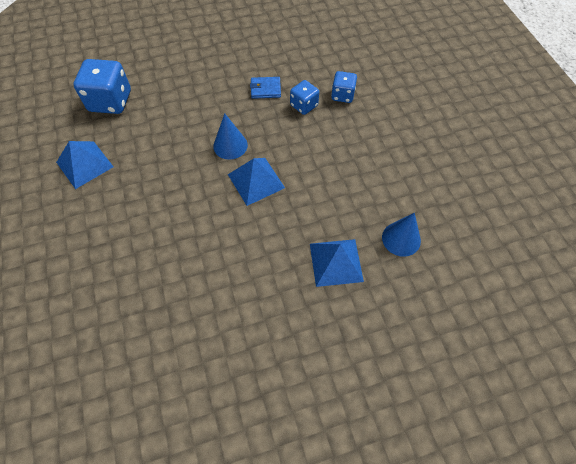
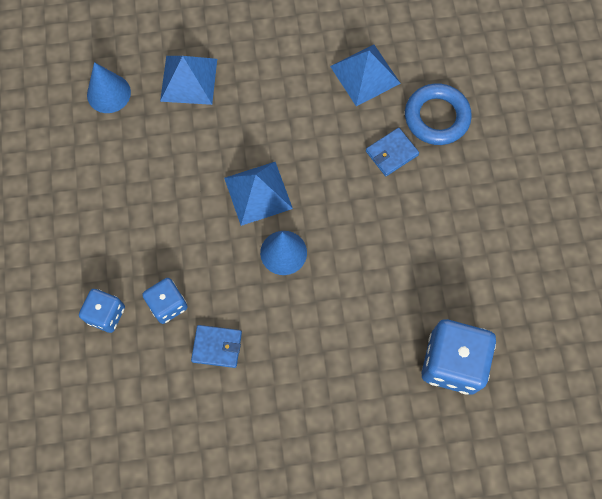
camera: 170 degrees left, 10 degrees up
blue pyramid [56,141,113,189] -> blue pyramid moved to [330,44,401,106]
none -> blue wallet [366,128,419,176]
none -> blue ring [405,83,472,145]

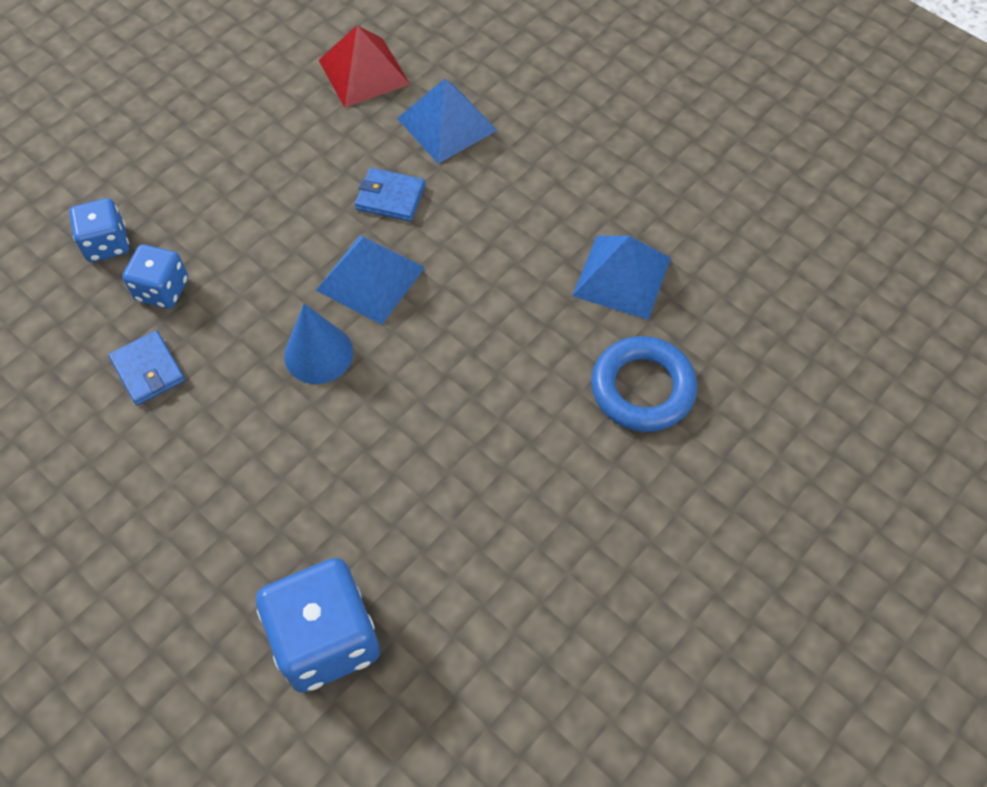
camera: 50 degrees right, 10 degrees down
blue cone [87,62,131,113] -> red pyramid [319,25,410,108]
blue wallet [366,128,419,176] -> blue wallet moved to [355,168,425,222]

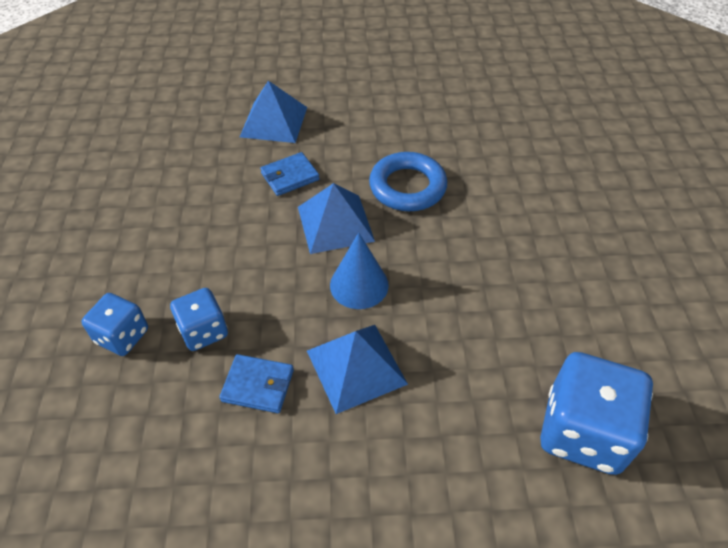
camera: 45 degrees left, 10 degrees down
red pyramid [319,25,410,108] -> none
blue pyramid [572,236,671,320] -> blue pyramid moved to [307,325,408,414]
blue ring [591,336,697,432] -> blue ring moved to [369,152,447,211]

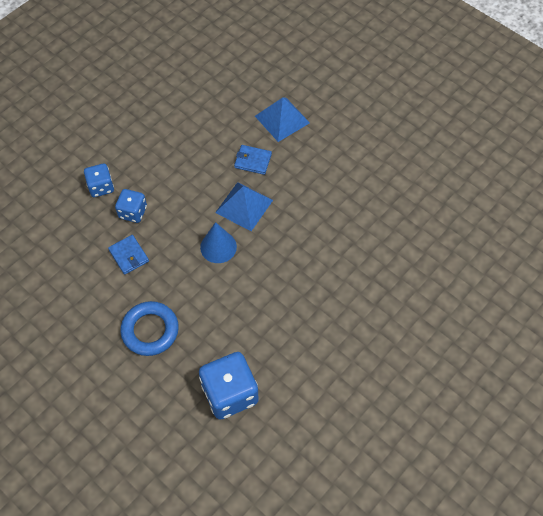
camera: 45 degrees right, 10 degrees up
blue pyramid [307,325,408,414] -> none
blue ring [369,152,447,211] -> blue ring moved to [120,301,179,356]

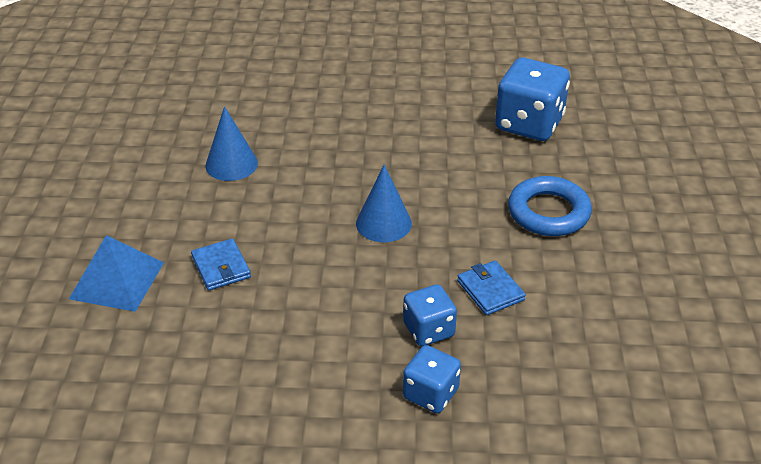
camera: 130 degrees left, 20 degrees down
blue wallet [108,235,149,275] -> blue wallet turned 45 degrees counterclockwise [457,260,526,315]
blue pyramid [215,182,273,231] -> none
none -> blue cone [205,106,258,181]

